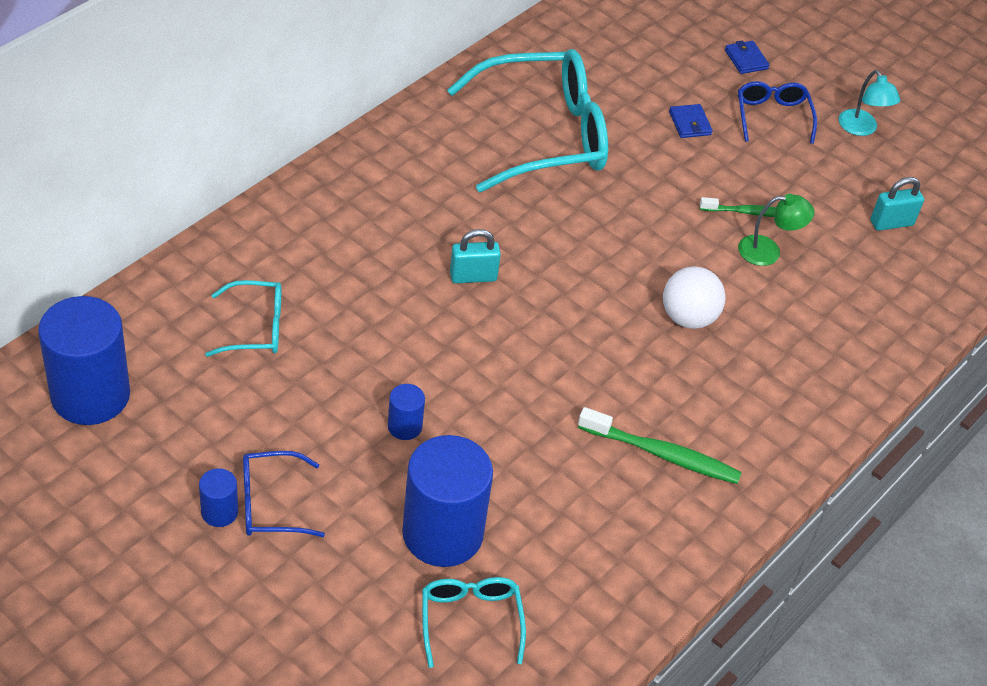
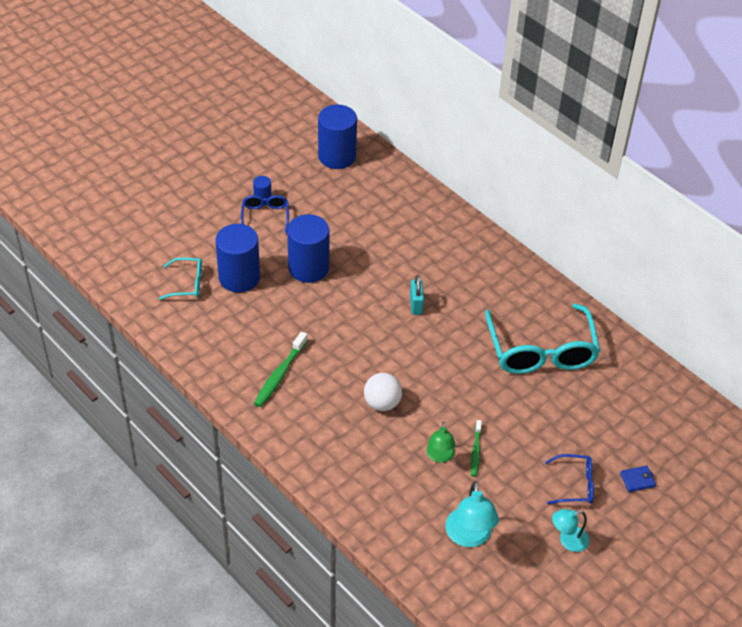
camera: 100 degrees right, 0 degrees up
turquoise glasses [205,280,281,357] -> none
blue cylinder [388,384,425,440] -> blue cylinder [287,214,330,283], size x2.22
blue wallet [669,104,713,138] -> none
turquoise padlock [870,177,924,231] -> turquoise lamp [445,481,499,547]

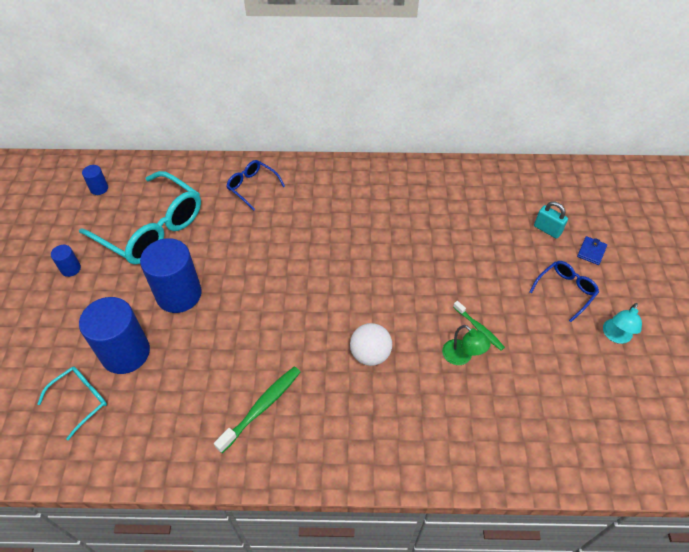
camera: 45 degrees left, 5 degrees up
blue glasses [241,195,289,234] -> blue glasses moved to [226,160,285,211]
green toothbrush [254,332,308,407] -> green toothbrush turned 120 degrees counterclockwise [214,366,300,453]
blue cylinder [318,105,357,169] -> blue cylinder [82,165,108,195], size x0.45
turquoise padlock [410,276,424,315] -> turquoise padlock moved to [534,201,568,239]
turquoise lamp [445,481,499,547] -> none
turquoise glasses [485,303,600,374] -> turquoise glasses moved to [79,171,201,264]

